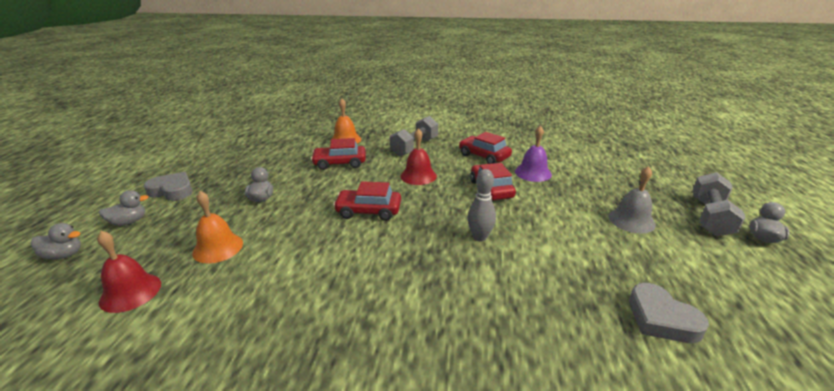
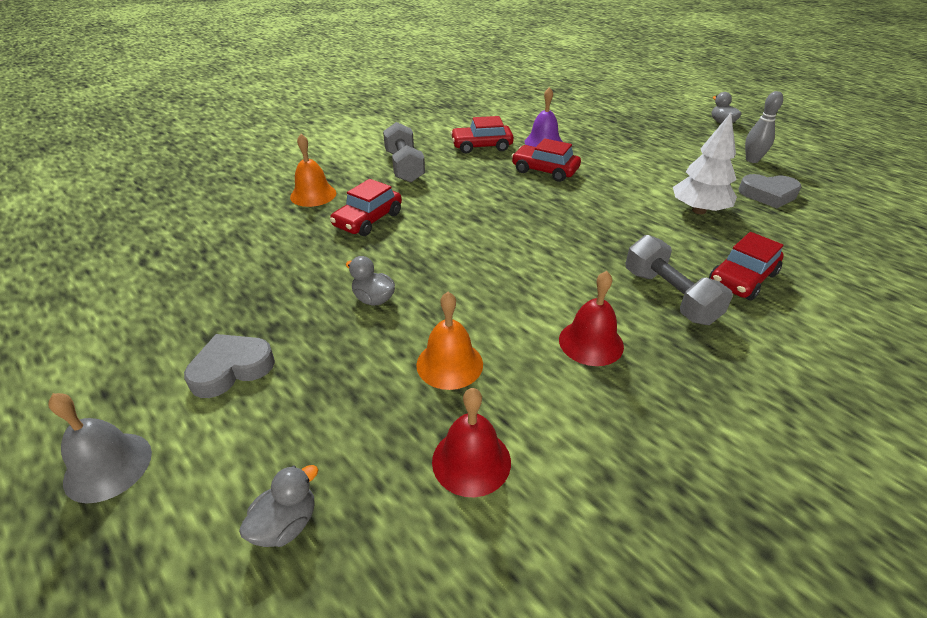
camera: 50 degrees left, 10 degrees up
grey duck [99,190,148,226] -> none
red car [333,181,401,221] -> red car moved to [709,232,784,301]
red bell [400,128,437,185] -> red bell moved to [559,271,624,366]
grey bowling pin [467,169,496,241] -> grey bowling pin moved to [745,91,783,163]
grey bell [608,166,656,234] -> grey bell moved to [48,393,152,503]
grey dumbbell [692,172,745,236] -> grey dumbbell moved to [626,235,733,325]
none -> white tree [673,113,737,214]

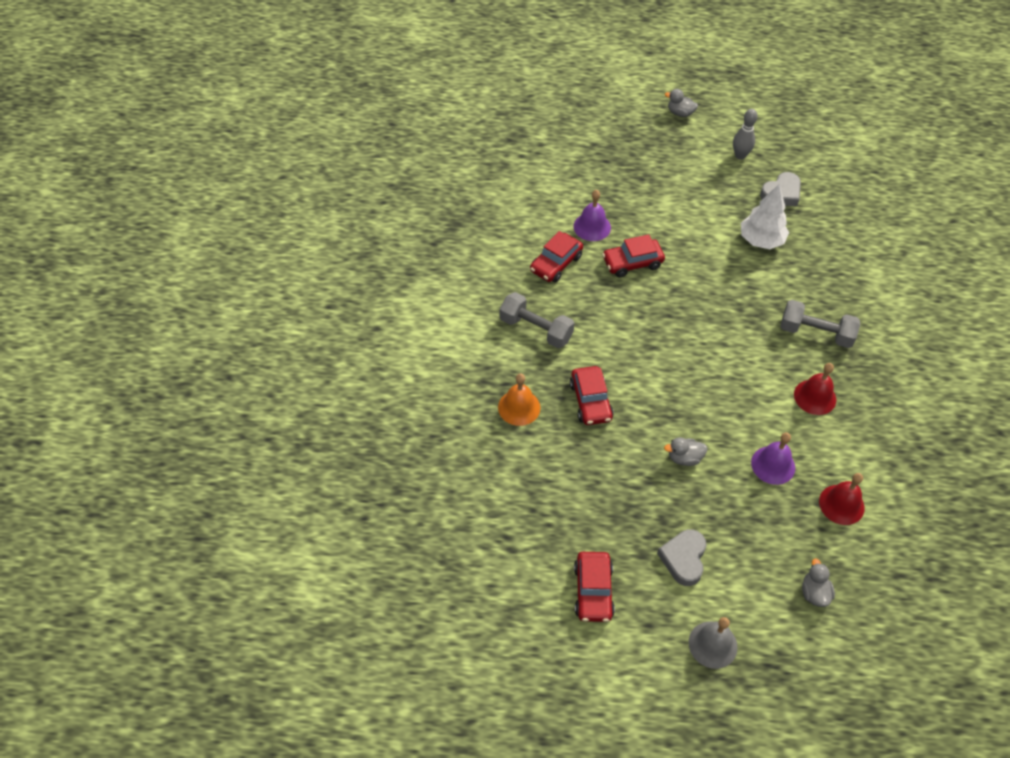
camera: 45 degrees left, 15 degrees up
orange bell [416,292,483,390] -> purple bell [751,432,795,485]
red car [709,232,784,301] -> red car moved to [574,552,615,622]

